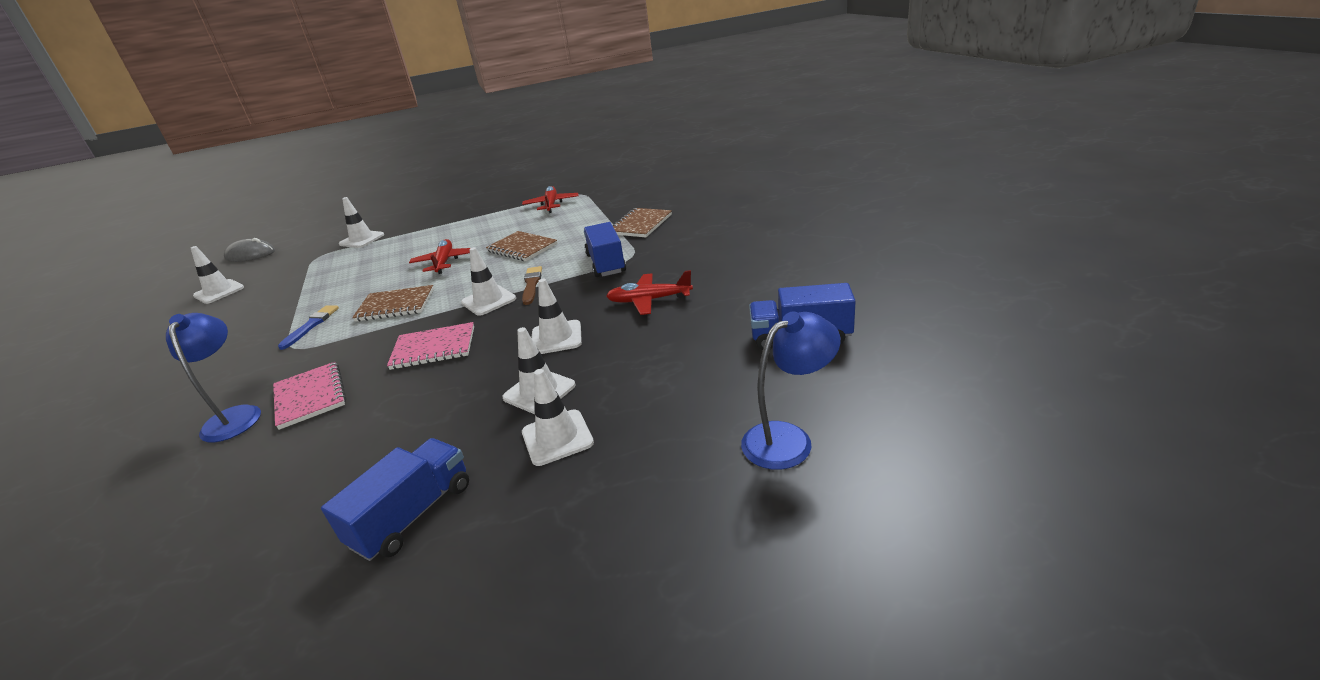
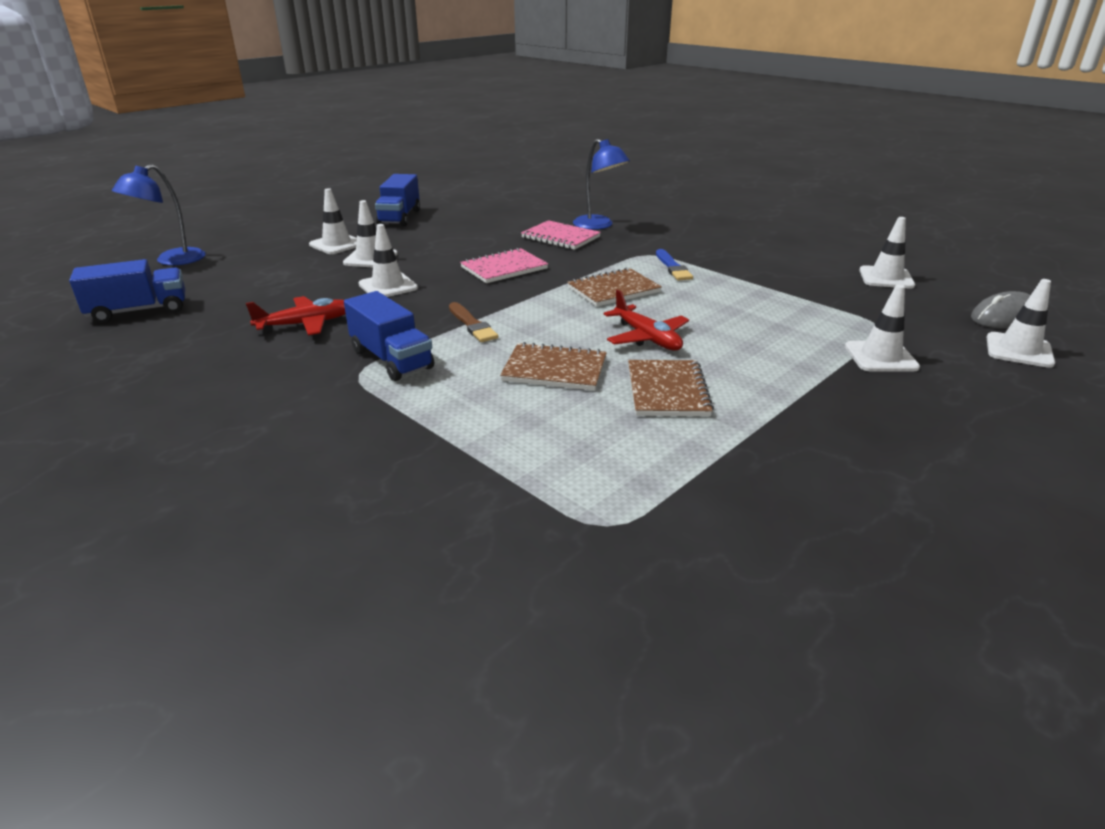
camera: 150 degrees right, 0 degrees up
white traffic cone [461,247,516,316] -> white traffic cone moved to [987,279,1055,368]
red plane [522,186,578,213] -> none
brown notebook [612,208,672,237] -> brown notebook moved to [628,360,714,416]

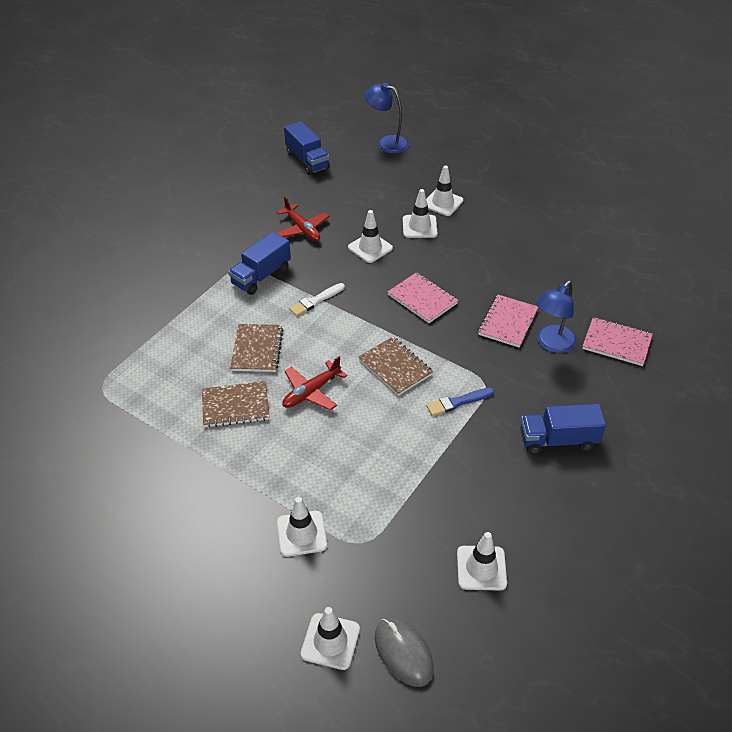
camera: 80 degrees right, 15 degrees up
blue truck [375,174,420,226] -> blue truck moved to [520,404,606,454]
brown brush [449,302,498,342] -> white brush [289,283,345,316]
none -> pink notebook [582,317,653,366]

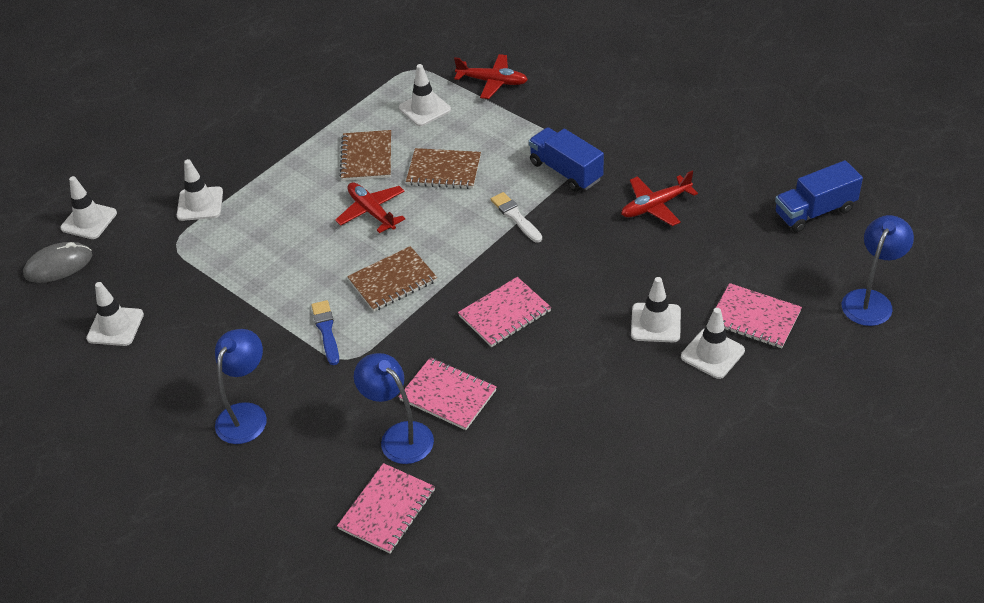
camera: 100 degrees right, 0 degrees up
white traffic cone [348,210,393,263] -> white traffic cone moved to [399,64,451,126]
blue truck [520,404,606,454] -> blue lamp [215,329,267,444]
none -> red plane [454,54,528,99]
none -> pink notebook [716,283,802,348]

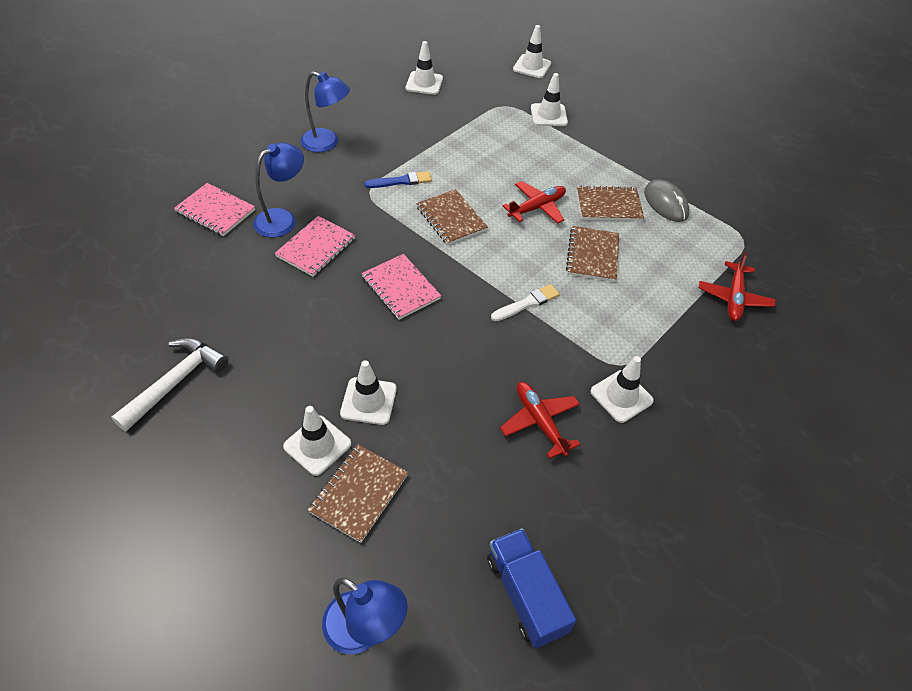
camera: 85 degrees right, 5 degrees up
grey mouse [23,242,92,283] -> grey mouse moved to [644,180,689,222]
white traffic cone [399,64,451,126] -> white traffic cone moved to [591,356,654,423]
blue truck [529,127,604,191] -> none
pink notebook [716,283,802,348] -> brown notebook [308,444,409,543]
none -> white hammer [111,338,229,431]

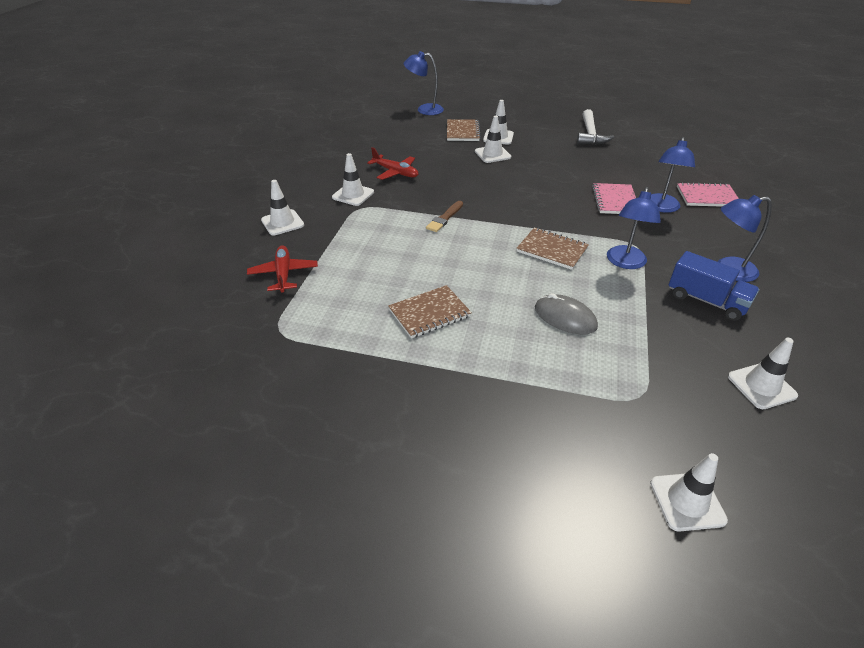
camera: 155 degrees right, 10 degrees down
pink notebook [361,254,441,320] -> none
blue brush [364,171,432,188] -> blue lamp [607,187,661,269]
blue truck [487,528,576,649] -> blue truck moved to [669,251,759,321]
white brush [491,284,560,321] -> brown brush [426,201,463,232]
red plane [502,181,566,224] -> none
white traffic cone [531,73,568,126] -> white traffic cone moved to [261,180,304,235]
brown notebook [566,226,619,282] -> none
grey mouse [644,180,689,222] -> grey mouse moved to [535,293,598,334]

